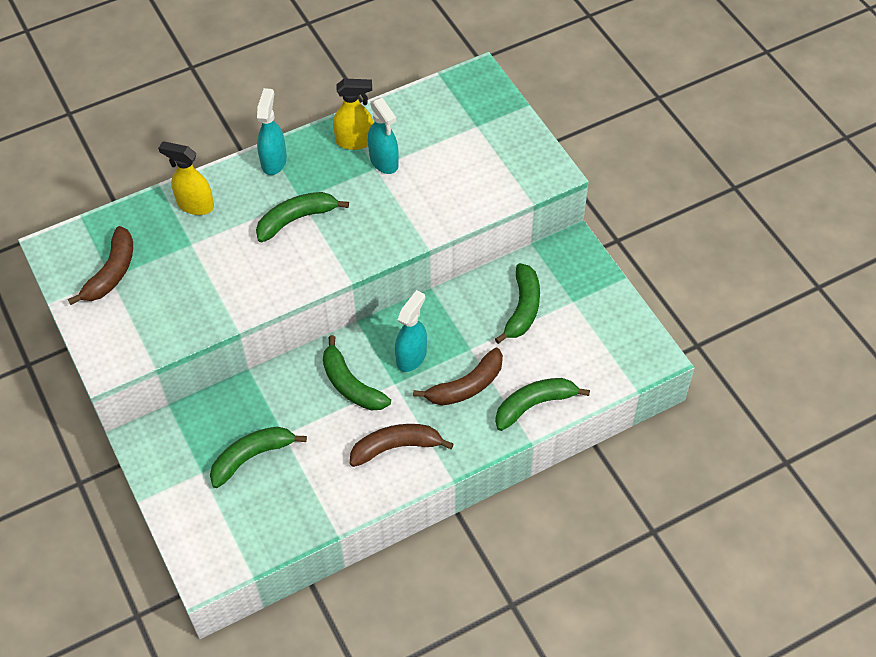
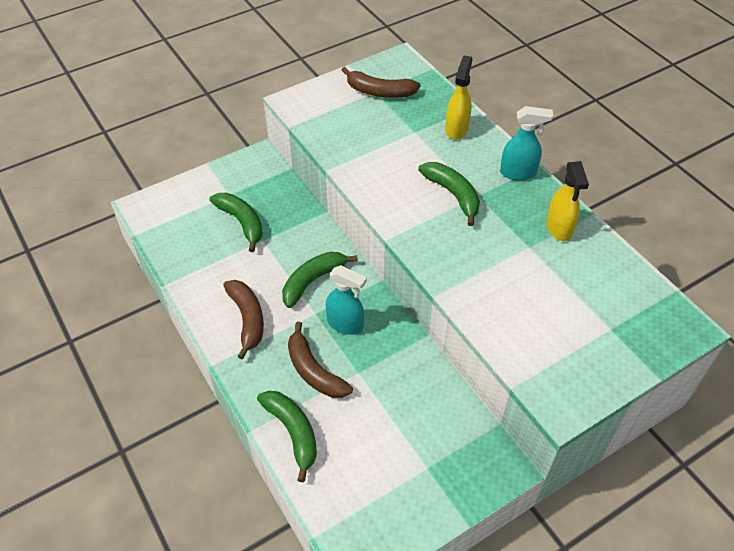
camera: 85 degrees right, 5 degrees down
turquoise spray bottle [368,97,399,174] -> none
green banana [495,263,540,344] -> none

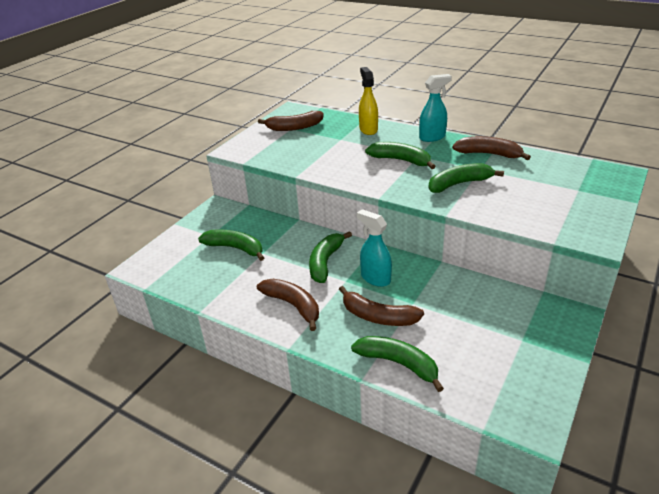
camera: 25 degrees left, 15 degrees down
turquoise spray bottle [326,265,367,335] -> turquoise spray bottle turned 135 degrees counterclockwise [357,209,392,287]
yellow spray bottle [546,161,589,241] -> brown banana [452,136,531,160]
none -> green banana [429,163,504,193]

